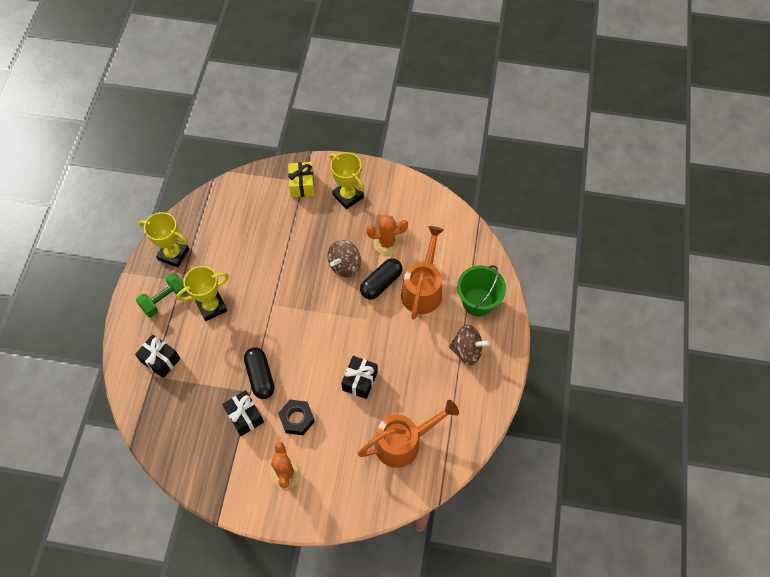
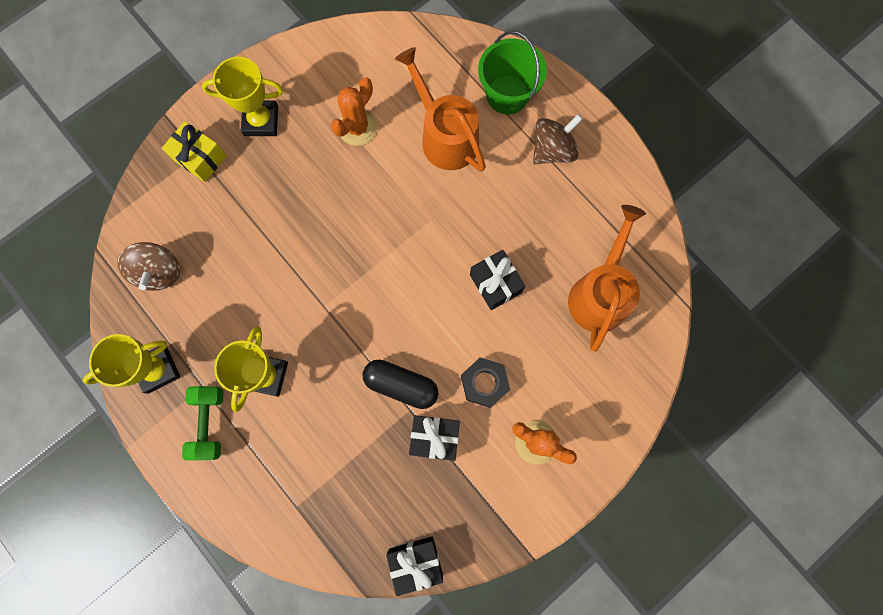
camera: 50 degrees left, 15 degrees up
black gift [135,335,180,378] -> black gift moved to [386,536,443,596]
brown spinning top [327,240,361,277] -> brown spinning top moved to [117,242,180,291]
black capsule [360,258,402,300] -> none

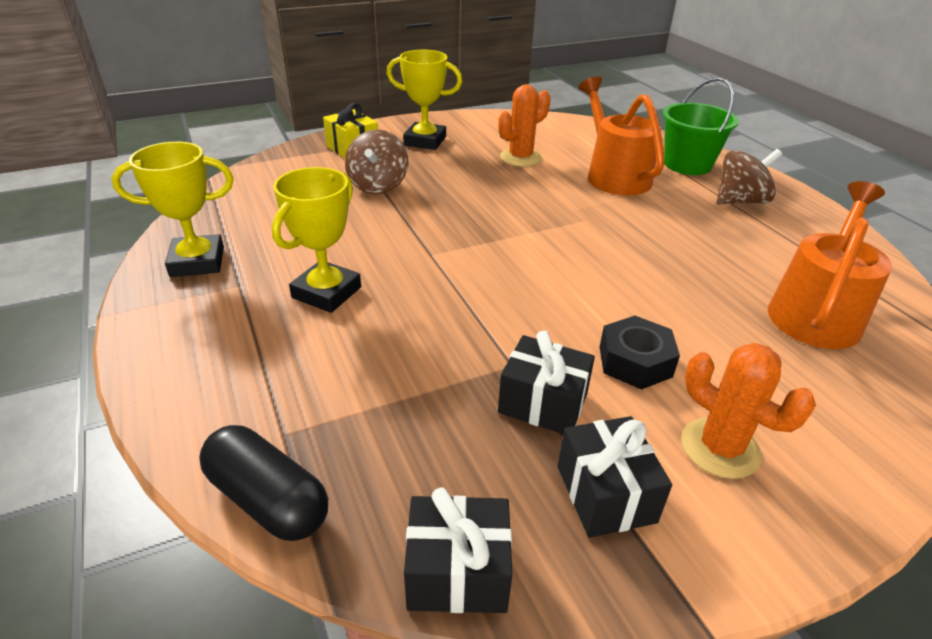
camera: 15 degrees right, 40 degrees down
brown spinning top [117,242,180,291] -> brown spinning top moved to [345,130,408,194]
green dumbbell [182,386,224,460] -> none
black capsule [363,360,438,409] -> black capsule moved to [199,425,328,541]
black gift [470,250,525,310] -> black gift moved to [558,416,672,538]

